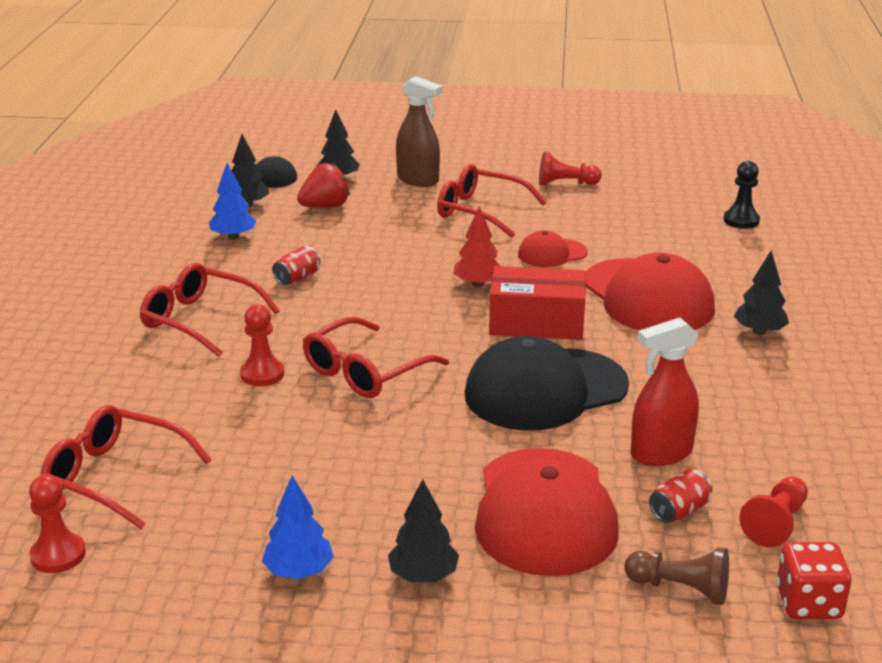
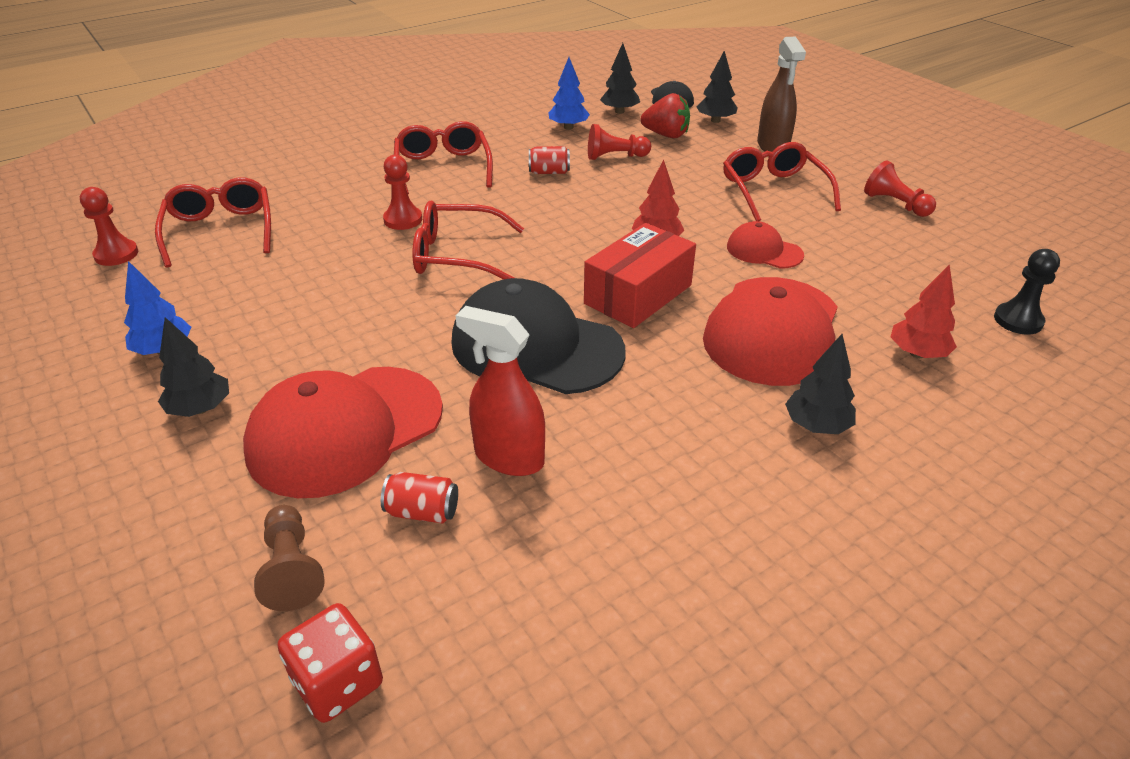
camera: 50 degrees right, 10 degrees up
red box [489,266,586,340] -> red box turned 75 degrees clockwise [584,223,696,328]
red pawn [739,477,808,547] -> red pawn moved to [588,124,651,160]
none -> red tree [891,264,957,358]

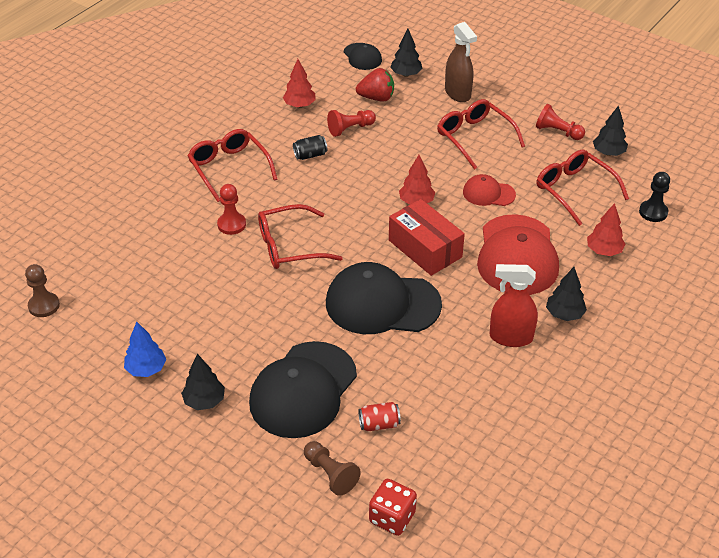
camera: 20 degrees left, 5 degrees up
red pawn [80,187,138,266] -> brown pawn [25,264,60,317]
red glasses [155,178,271,268] -> red glasses moved to [536,150,629,226]
red cap [243,367,443,498] -> black cap [249,341,357,438]
red spray bottle [455,306,545,476] -> red spray bottle moved to [490,264,538,347]
red can [529,146,570,174] -> black can [293,135,327,160]
blue tree [549,57,590,130] -> red tree [283,59,316,108]
red box [584,223,696,328] -> red box turned 60 degrees counterclockwise [389,199,465,276]
black tree [600,43,640,114] -> black tree moved to [593,105,628,156]

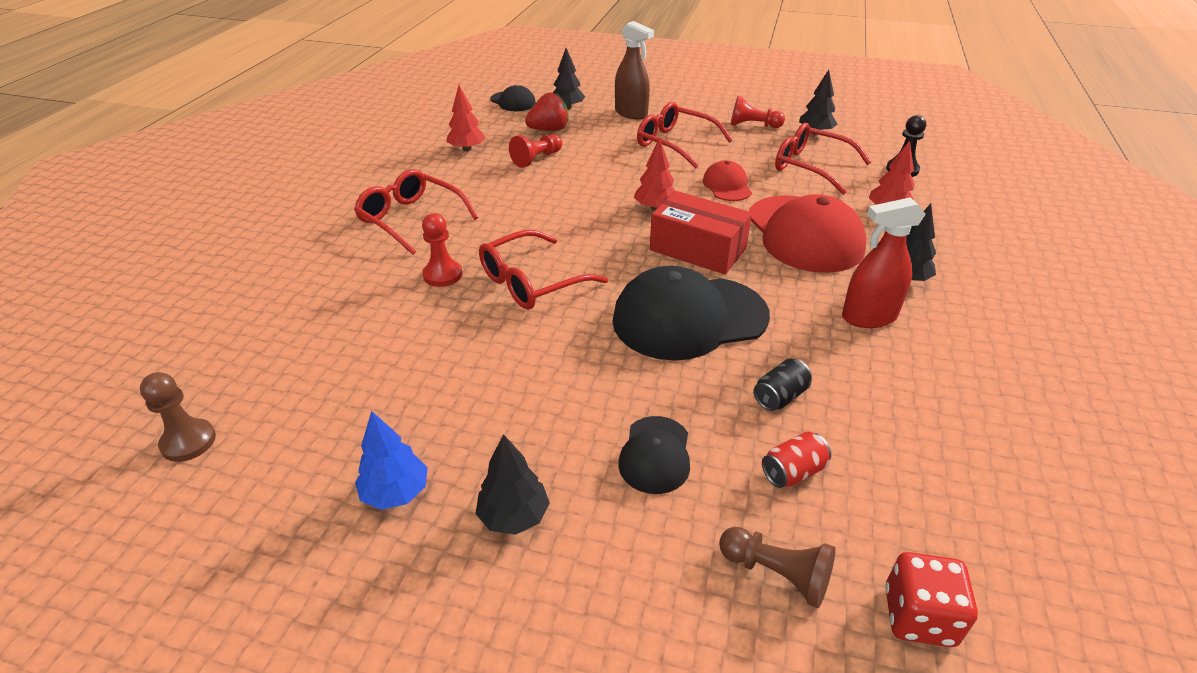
camera: 20 degrees left, 5 degrees down
black cap [249,341,357,438] -> black cap [618,416,690,494], size x0.50
black can [293,135,327,160] -> black can moved to [753,359,812,411]
red cap [463,174,516,206] -> red cap turned 90 degrees clockwise [703,160,752,201]

